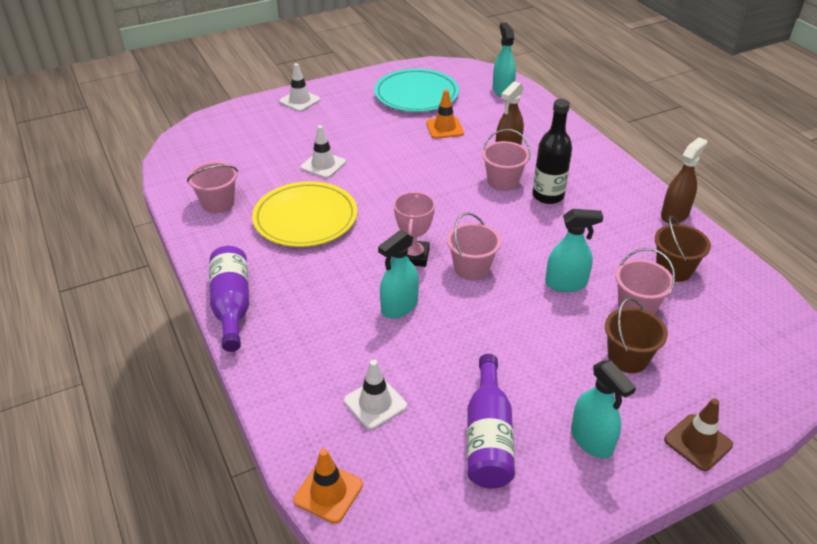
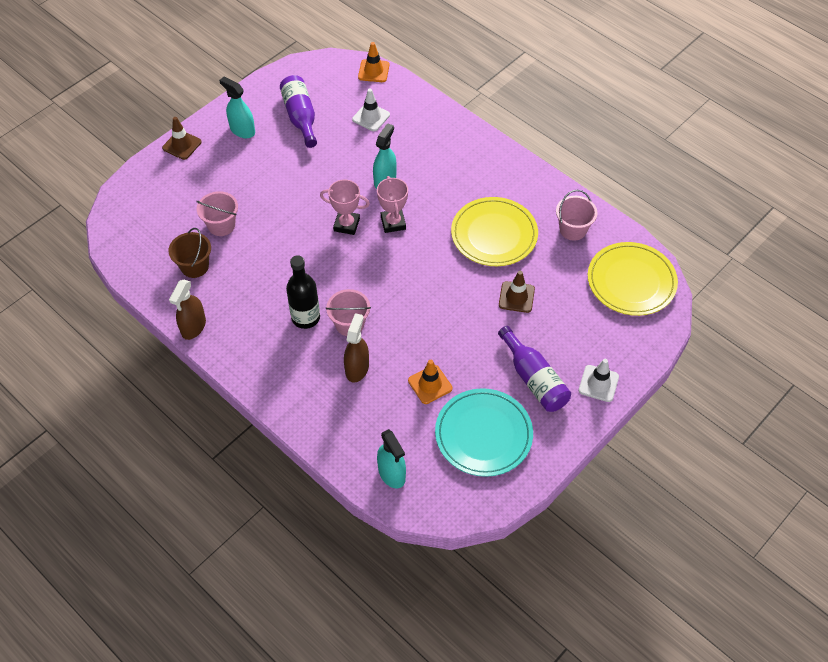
camera: 160 degrees right, 15 degrees up
purple bottle [209,246,249,352] -> purple bottle moved to [498,326,571,412]
white traffic cone [301,125,346,178] -> brown traffic cone [499,271,535,313]
pink bucket [447,212,501,280] -> pink trophy [320,179,370,235]
turquoise spray bottle [545,209,603,292] -> none
brown bucket [605,298,668,373] -> none
none -> yellow plate [588,242,678,316]

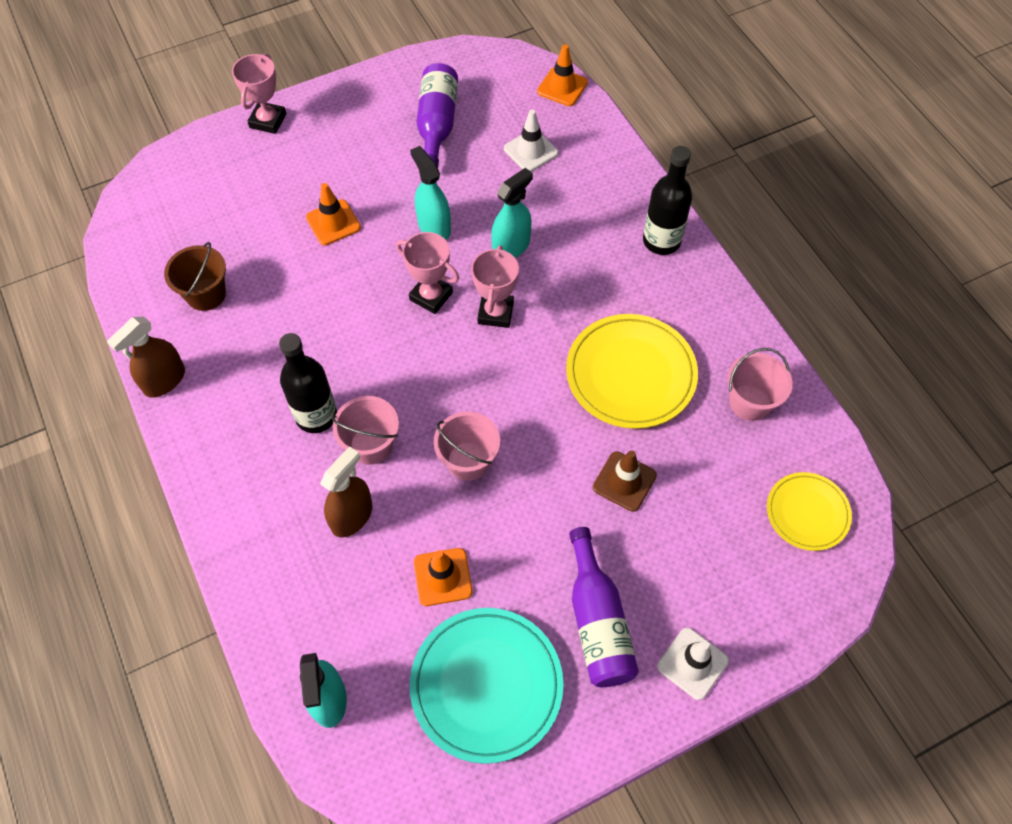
camera: 20 degrees right, 5 degrees up
brown traffic cone [162,117,202,160] -> pink trophy [232,53,286,134]
pink bucket [196,191,238,236] -> pink bucket moved to [434,412,500,481]
turquoise spray bottle [219,77,255,138] -> turquoise spray bottle moved to [410,146,451,240]
yellow plate [588,242,678,316] -> yellow plate [767,472,852,551], size x0.60
none -> orange traffic cone [306,183,361,245]
none -> black bottle [643,146,692,255]

